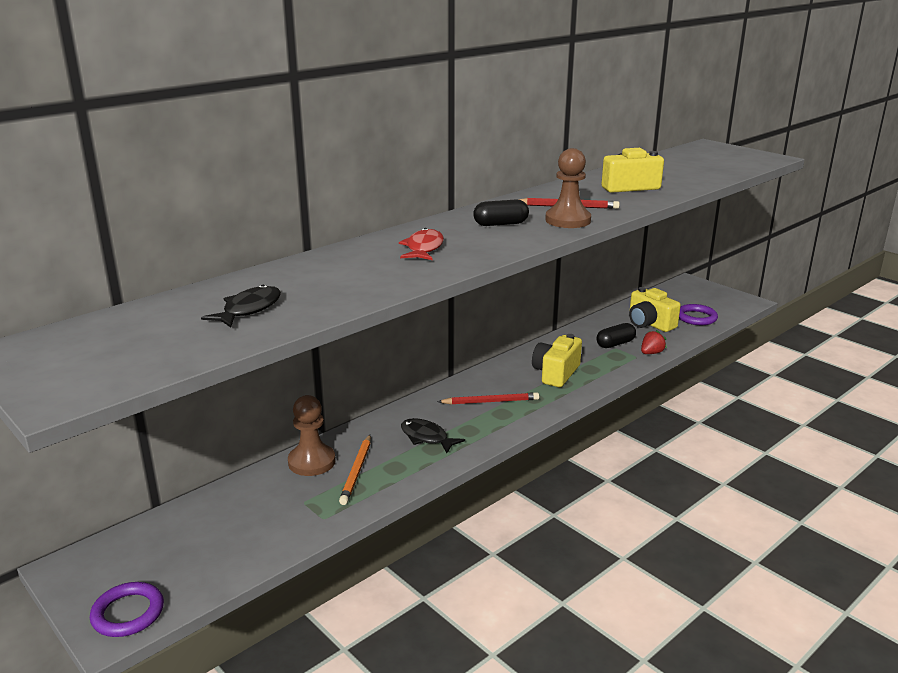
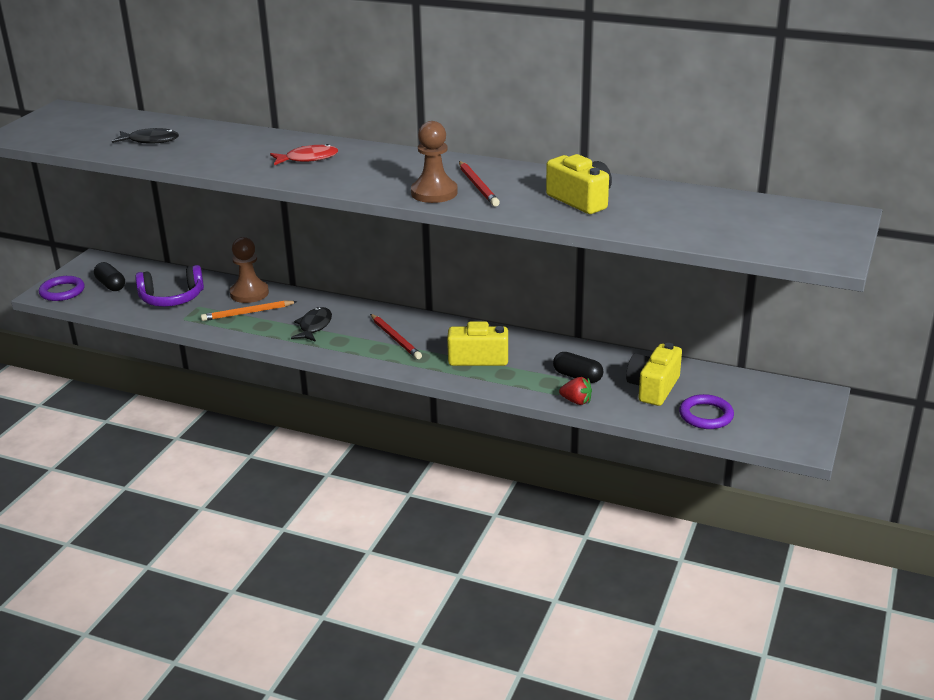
camera: 65 degrees right, 5 degrees up
black capsule [473,200,529,226] -> black capsule moved to [94,262,125,291]
none -> purple headphones [135,265,204,307]

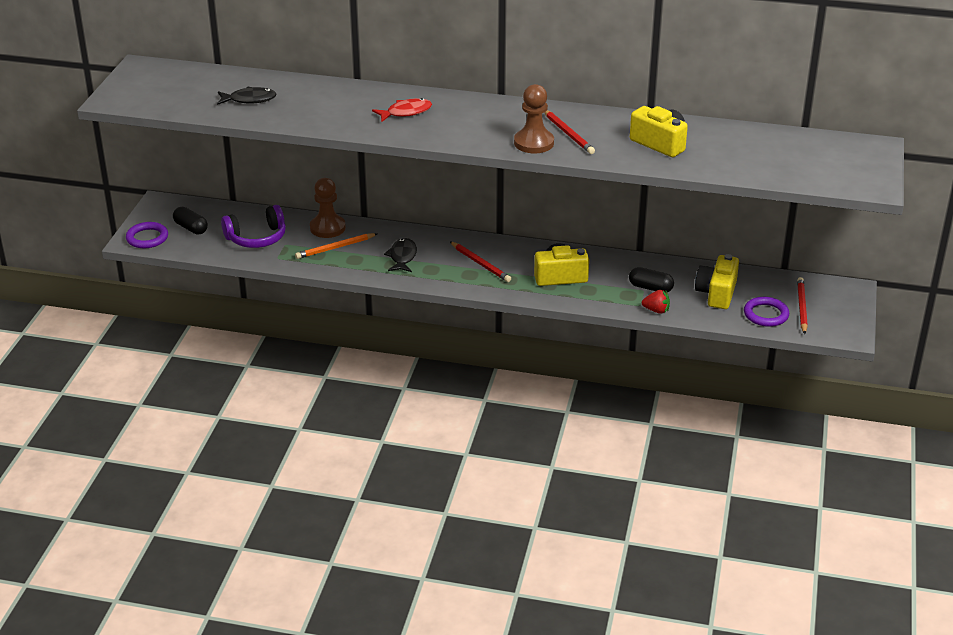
camera: 10 degrees left, 5 degrees up
none -> red pencil [797,277,808,334]

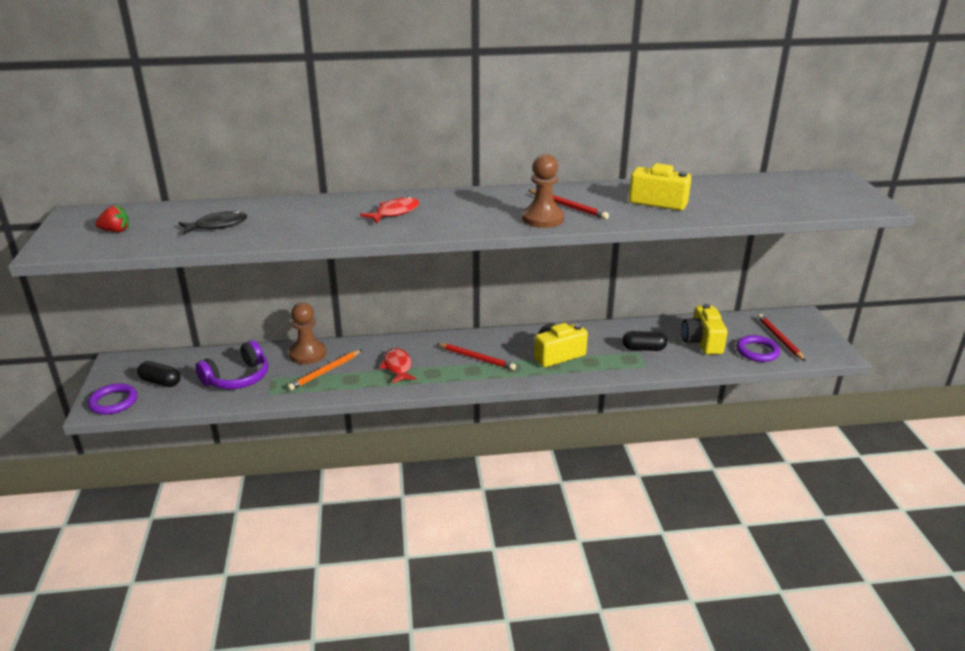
camera: 20 degrees left, 5 degrees down
black fish [384,238,417,272] -> red fish [379,348,416,383]
red strawberry [642,290,670,314] -> red strawberry moved to [95,205,129,232]

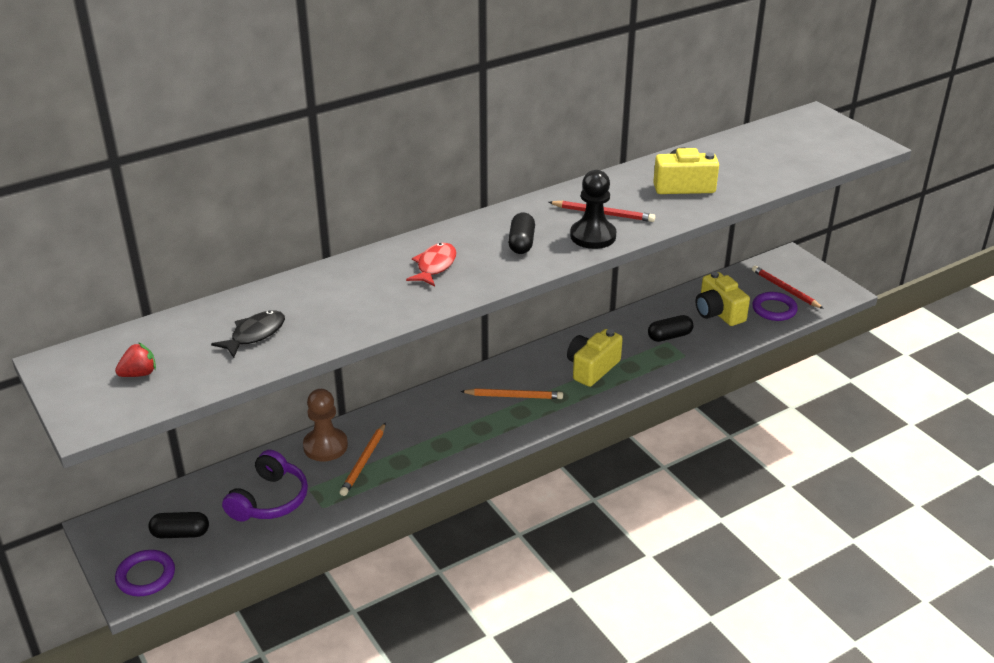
camera: 25 degrees left, 5 degrees up
red fish [379,348,416,383] -> none
red pencil [436,343,516,370] -> orange pencil [460,388,563,399]
brown pawn [522,154,564,228] -> black pawn [570,170,616,249]
none -> black capsule [508,212,535,254]

